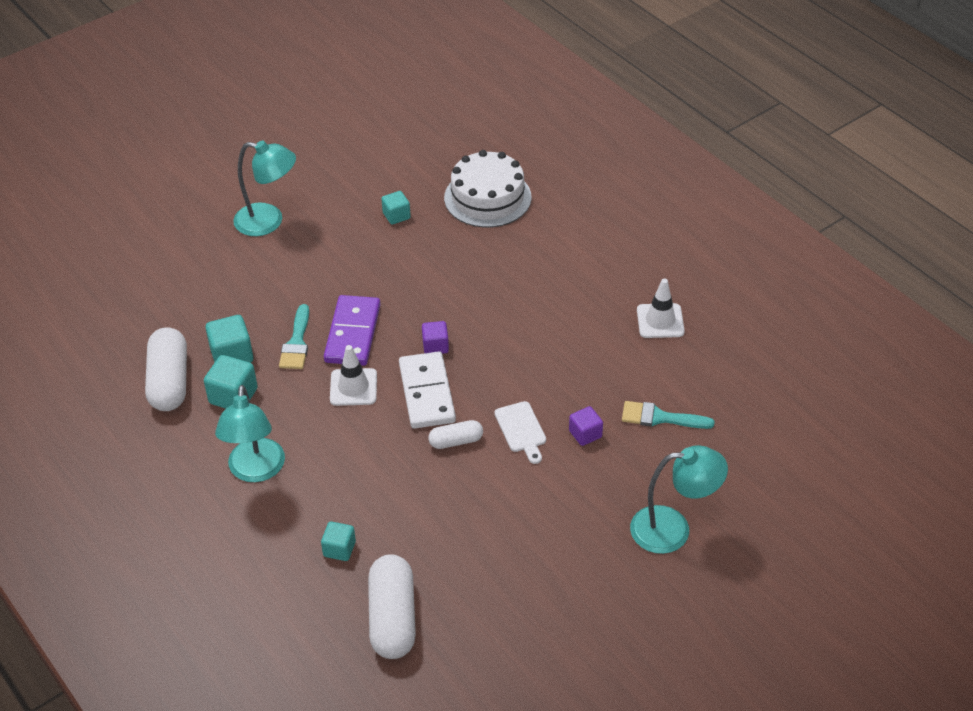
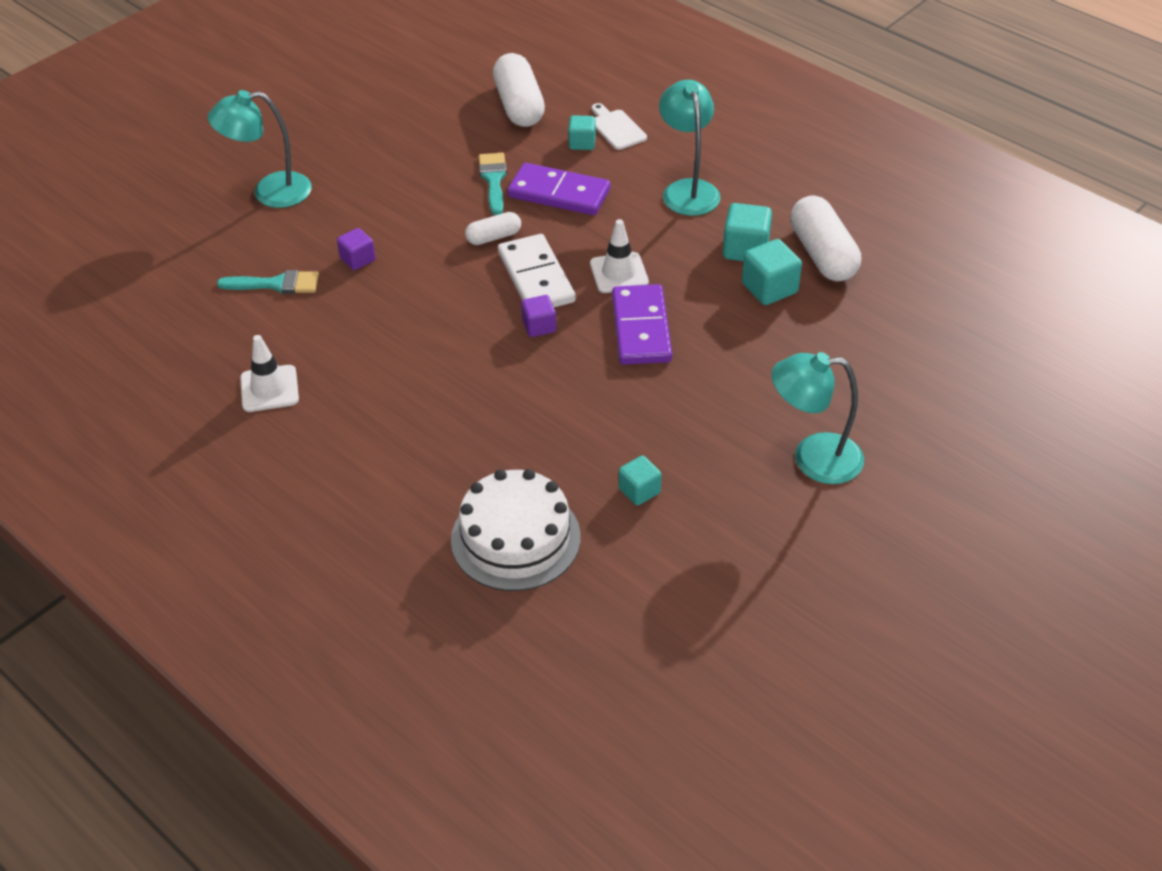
camera: 170 degrees right, 0 degrees up
turquoise brush [279,304,309,369] -> turquoise brush moved to [479,153,507,215]
white cutting board [494,401,546,464] -> white cutting board moved to [592,103,647,150]
none -> purple domino [508,163,610,215]

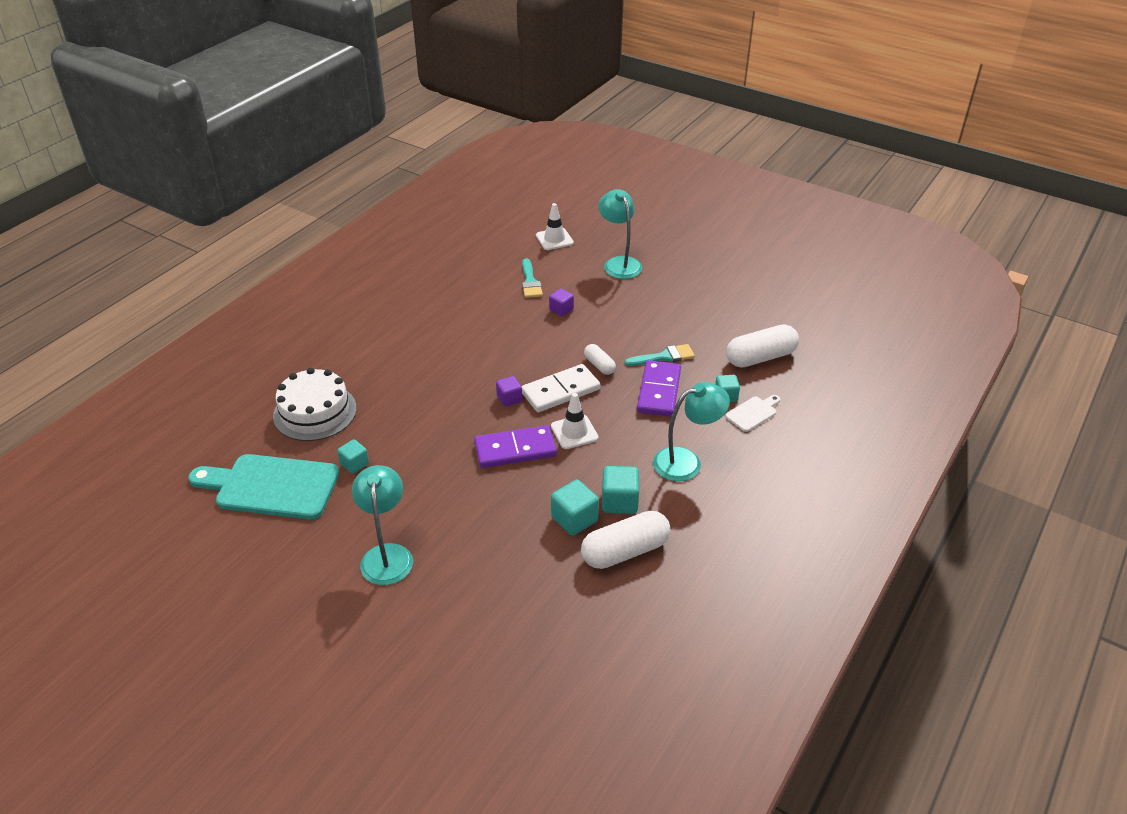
camera: 80 degrees right, 5 degrees down
white traffic cone [240,335,299,412] -> white traffic cone moved to [536,203,574,250]
none -> turquoise cutting board [188,454,340,519]

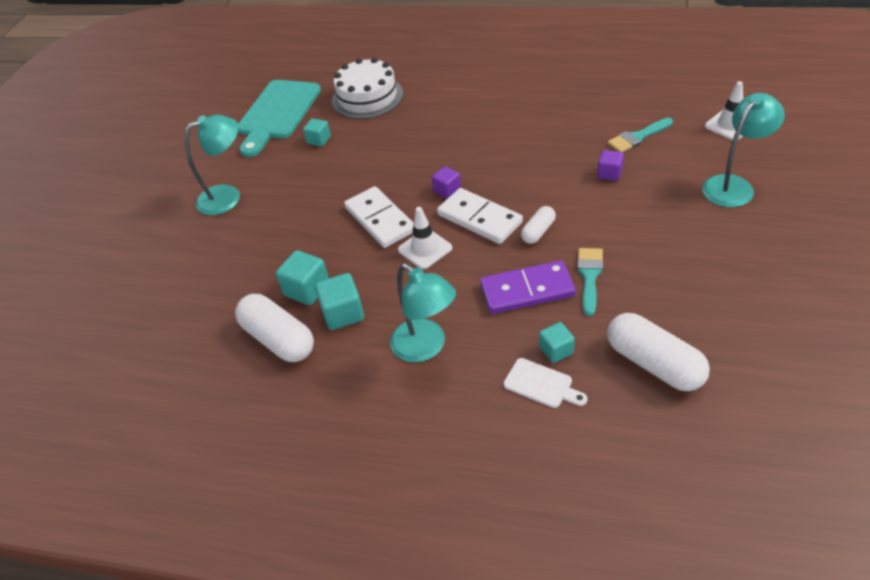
camera: 75 degrees right, 5 degrees up
turquoise cutting board [188,454,340,519] -> turquoise cutting board turned 150 degrees counterclockwise [238,80,321,157]
purple domino [474,425,557,468] -> white domino [344,186,414,248]
turquoise brush [625,344,695,366] -> turquoise brush turned 135 degrees counterclockwise [577,248,603,316]

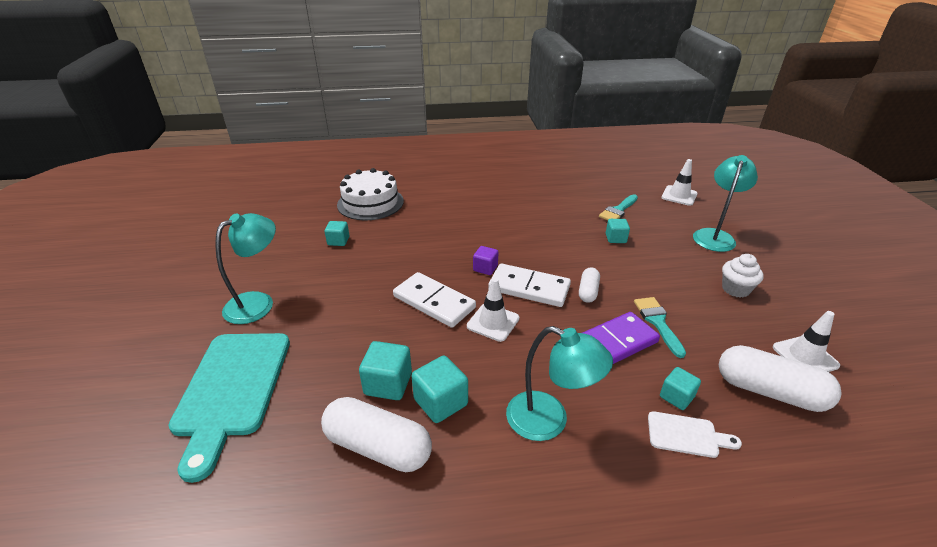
camera: 25 degrees left, 10 degrees down
turquoise cutting board [238,80,321,157] -> turquoise cutting board moved to [168,333,290,483]
purple cube [597,150,624,181] -> turquoise cube [606,219,630,243]
none -> white cupcake [722,254,764,298]
none -> white traffic cone [773,311,840,372]

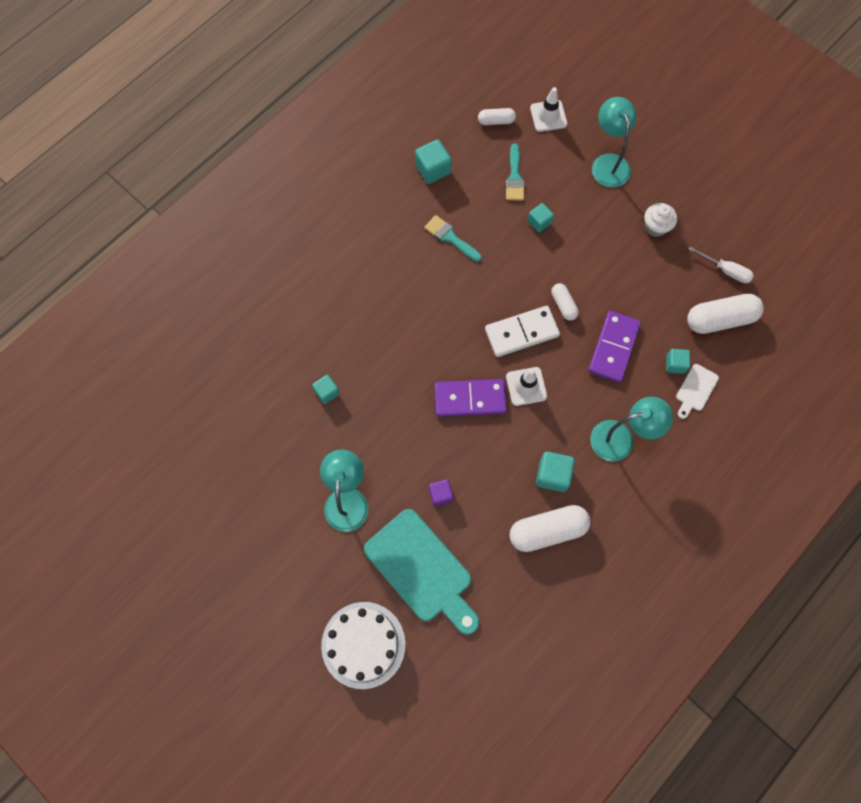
camera: 40 degrees left, 35 degrees up
white cake [337,168,404,221] -> white cake moved to [321,602,405,689]
turquoise cube [359,341,412,400] -> turquoise cube moved to [415,140,451,184]
white domino [393,272,476,328] -> purple domino [435,379,507,417]
purple cube [473,246,499,275] -> purple cube moved to [429,479,453,506]
turquoise brush [634,297,686,358] -> turquoise brush moved to [424,215,482,262]
white cutting board [648,411,742,458] -> white cutting board turned 150 degrees clockwise [676,364,719,419]
white traffic cone [773,311,840,372] -> white screwdriver [689,246,754,283]
none -> white capsule [478,108,516,125]

